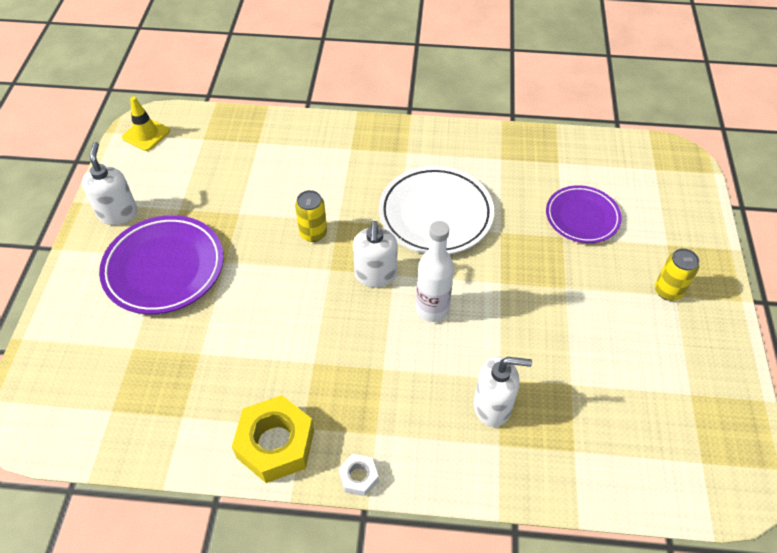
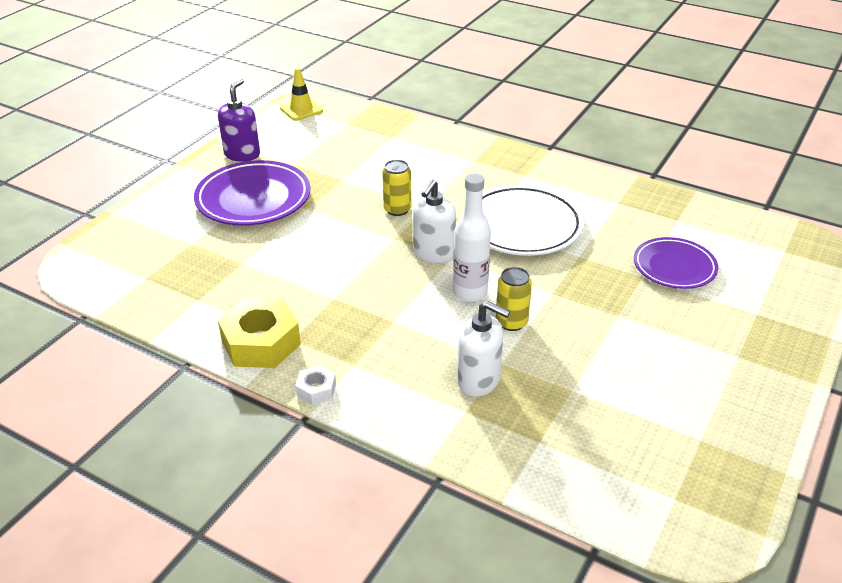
camera: 25 degrees right, 15 degrees down
white soap dispenser [82,142,138,225] -> purple soap dispenser [218,78,260,162]
yellow can [655,248,699,301] -> yellow can moved to [496,267,532,331]

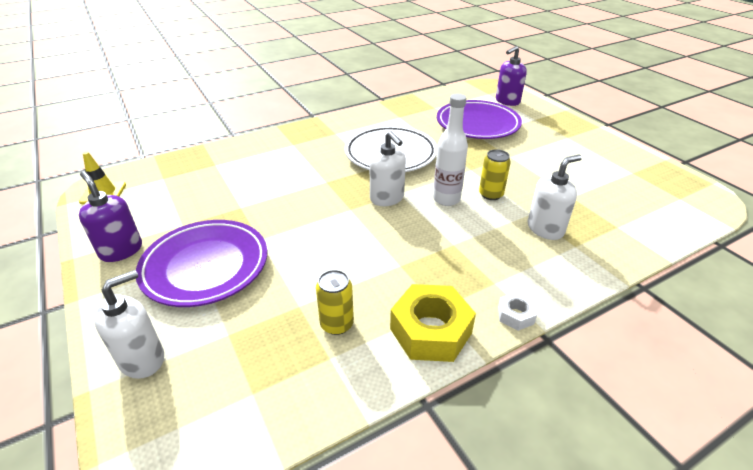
camera: 60 degrees left, 0 degrees up
yellow can [382,160,411,216] -> yellow can moved to [316,270,354,335]
purple plate [634,237,718,289] -> purple plate [437,100,522,139], size x1.55
none -> white soap dispenser [94,270,164,379]
none -> purple soap dispenser [496,46,527,106]

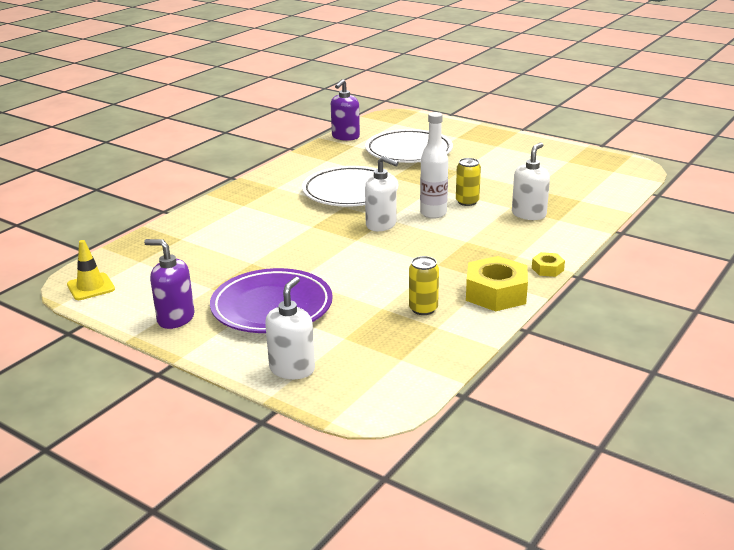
camera: 25 degrees left, 10 degrees down
purple plate [437,100,522,139] -> white plate [365,129,453,163]
purple soap dispenser [496,46,527,106] -> purple soap dispenser moved to [331,79,360,141]
white nut [498,292,537,331] -> yellow nut [532,252,565,277]

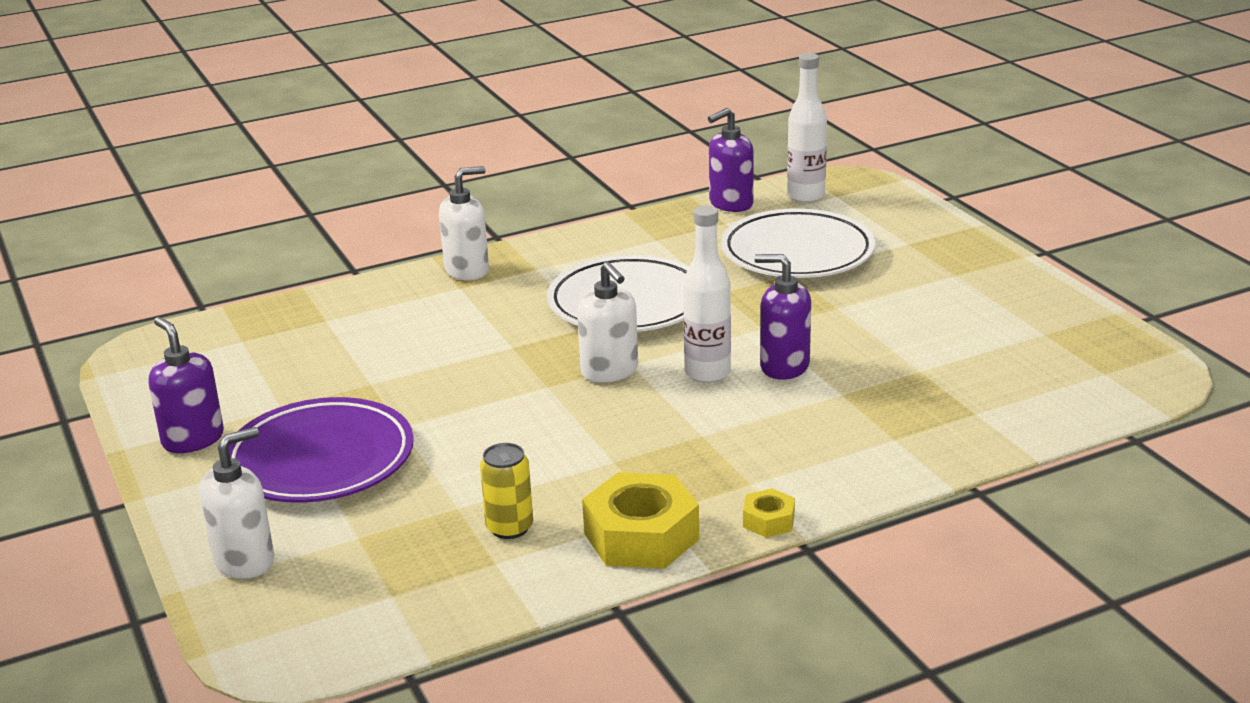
camera: 30 degrees right, 0 degrees up
yellow traffic cone [67,240,115,300] -> none
yellow can [456,158,481,206] -> purple soap dispenser [755,254,811,380]
white soap dispenser [512,142,550,220] -> white soap dispenser moved to [439,166,489,280]
none -> white bottle [787,53,827,203]

